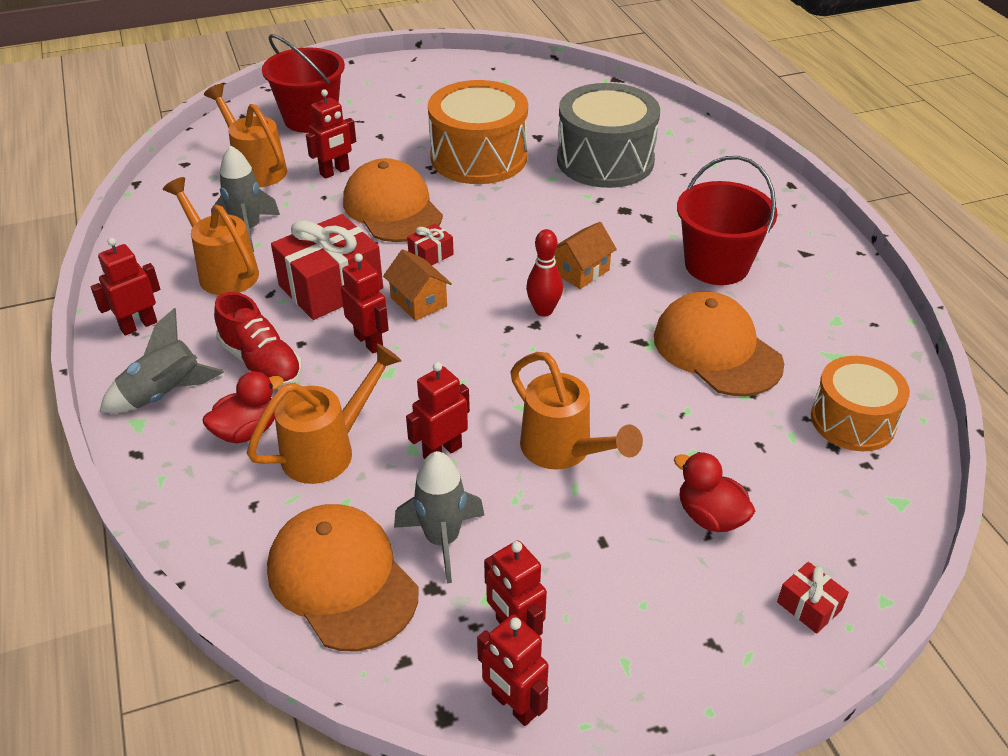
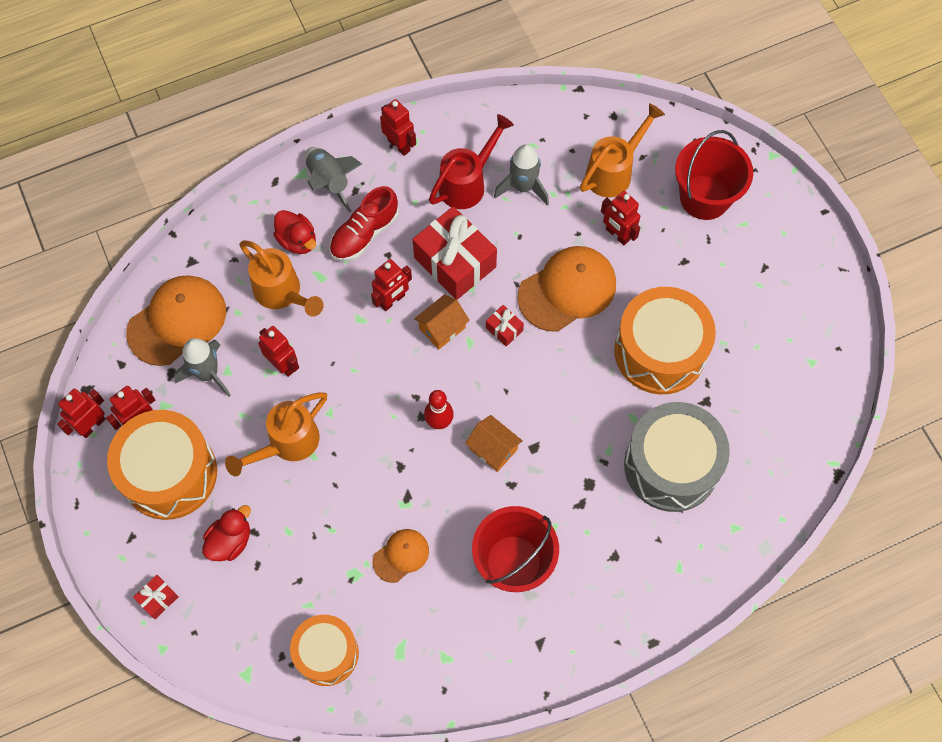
camera: 85 degrees right, 25 degrees up
orange watering can [163,177,259,295] -> red watering can [429,114,514,209]
orange cap [654,291,784,396] -> orange cap [373,529,429,583], size x0.54
none -> orange drum [107,410,217,520]

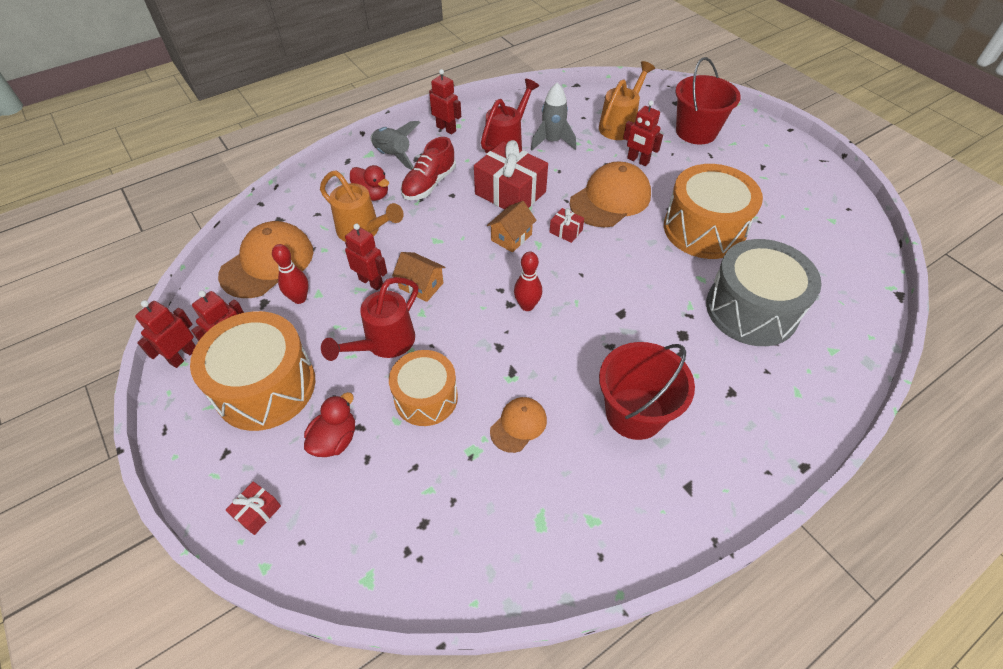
camera: 10 degrees left, 15 degrees down
grey rocket [174,338,231,397] -> red bowling pin [272,244,309,304]
orange watering can [225,392,327,477] -> red watering can [321,277,418,361]
orange drum [290,615,359,686] -> orange drum moved to [389,350,458,426]
red robot [371,259,412,311] -> none
orange house [465,415,523,472] -> orange house moved to [392,252,446,302]

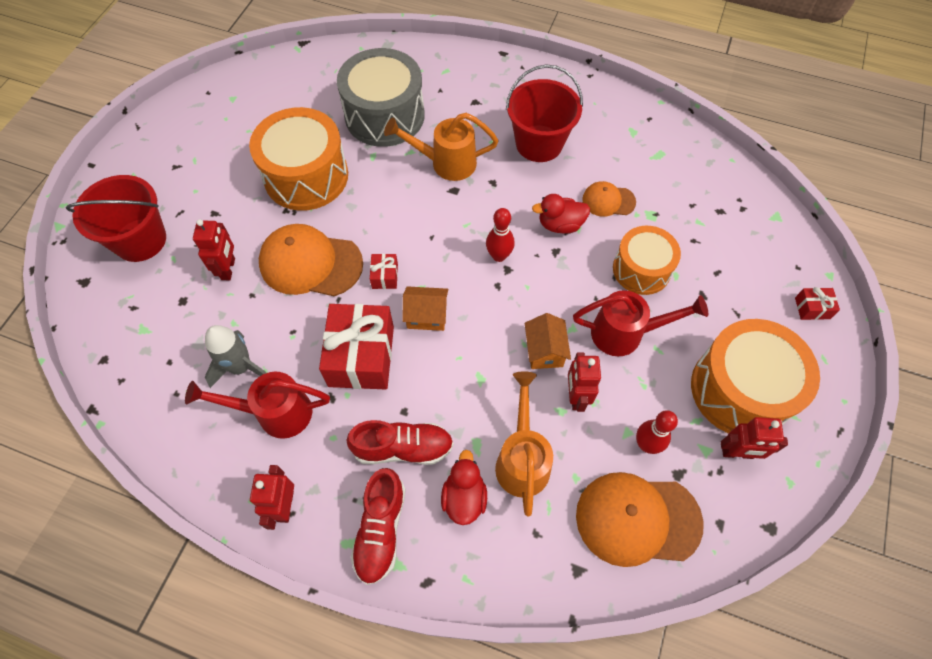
camera: 125 degrees left, 10 degrees up
red robot [135,300,196,368] -> none
red duck [304,392,355,457] -> red duck moved to [532,194,590,234]
grey rocket [370,121,421,170] -> red shoe [351,468,406,585]
orange watering can [599,61,655,140] -> orange watering can moved to [384,113,498,181]

